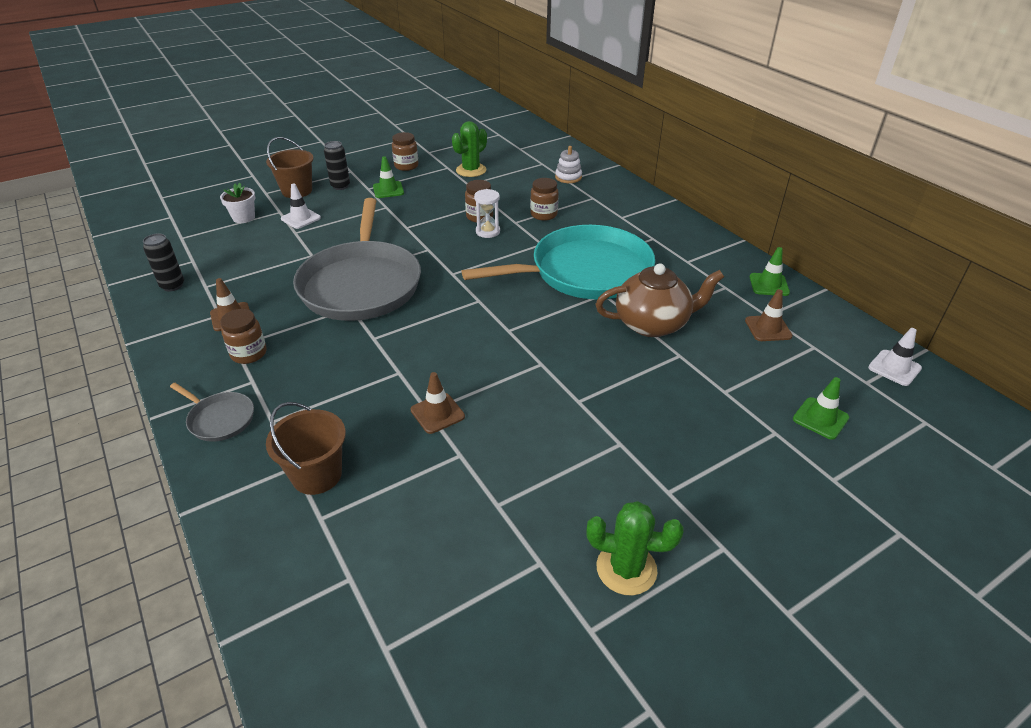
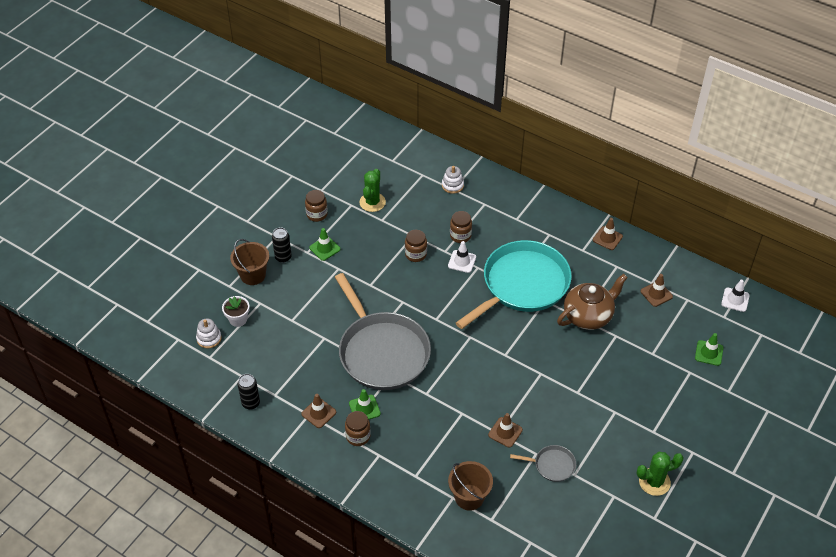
camera: 25 degrees left, 10 degrees up
grey pan [170,383,254,442] -> grey pan moved to [510,445,576,482]
white traffic cone [281,183,321,229] -> white traffic cone moved to [448,241,476,273]
white hourglass [474,189,500,238] -> none
green traffic cone [750,247,790,296] -> green traffic cone moved to [349,389,381,420]
none -> white stacking toy [196,318,221,349]
none -> brown traffic cone [593,218,623,250]

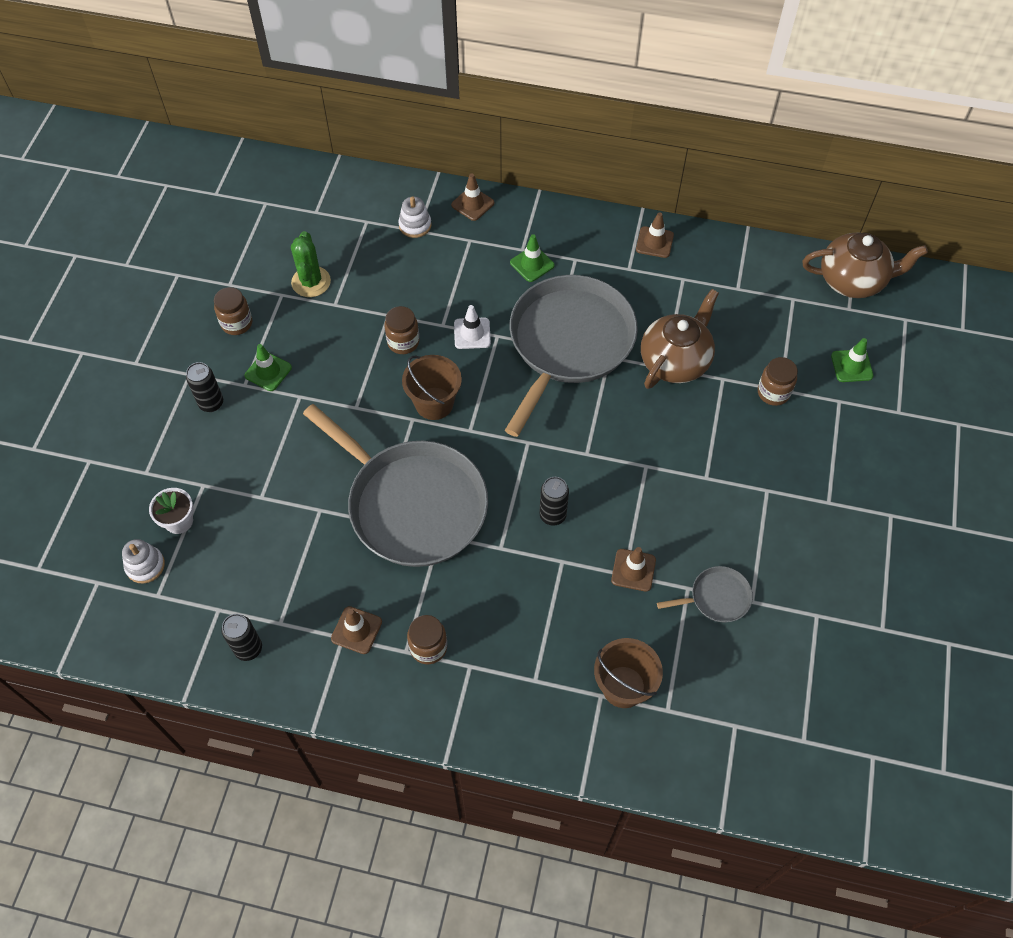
camera: 20 degrees left, 10 degrees up
brown bucket [230,239,269,285] -> brown bucket moved to [402,355,462,420]
green traffic cone [349,389,381,420] -> green traffic cone moved to [510,234,555,282]
brown jar [450,211,472,243] -> brown jar moved to [758,357,798,406]
turquoise pan [456,240,572,329] -> grey pan [505,275,638,437]
green cactus [636,452,683,496] -> none
brown traffic cone [641,274,673,307] -> brown traffic cone moved to [451,174,494,221]
white traffic cone [721,280,750,312] -> brown teapot [802,233,928,298]
none -> black can [539,477,569,526]

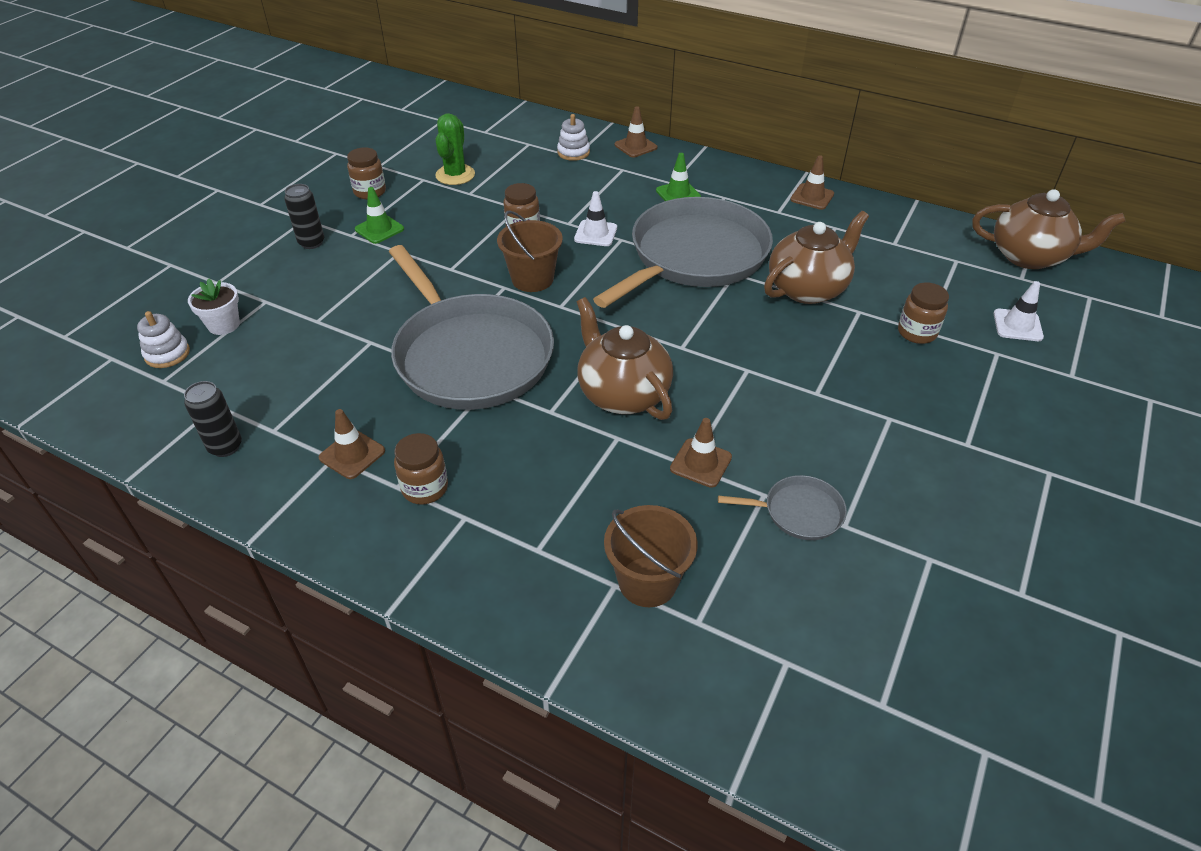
camera: 15 degrees right, 15 degrees down
black can [539,477,569,526] -> brown teapot [577,297,673,420]
green traffic cone [831,338,874,382] -> white traffic cone [993,281,1044,341]

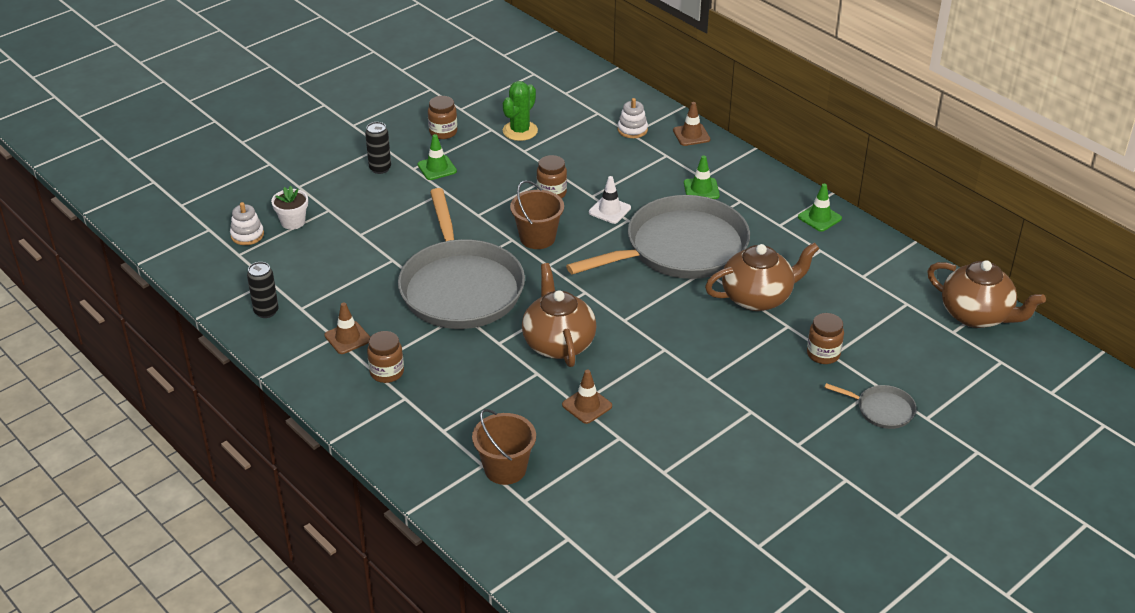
camera: 20 degrees right, 5 degrees down
grey pan [718,475,847,540] -> grey pan moved to [824,383,917,429]
brown traffic cone [790,155,834,210] -> green traffic cone [798,184,842,232]
white traffic cone [993,281,1044,341] -> none

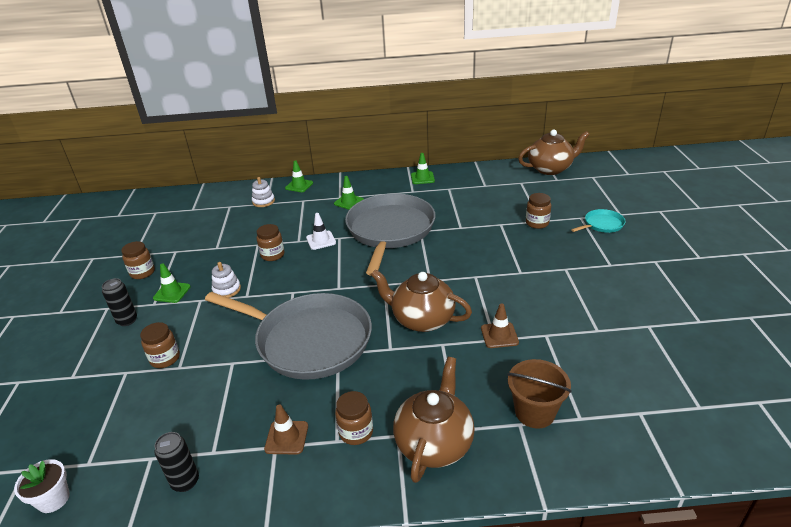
camera: 50 degrees left, 5 degrees down
white stacking toy [230,202,264,245] -> white stacking toy moved to [212,262,241,298]
white flower pot [271,186,308,230] -> white flower pot moved to [14,459,70,513]
green cactus [503,81,538,141] -> none
brown bucket [510,180,564,249] -> none
brown traffic cone [673,102,710,146] -> green traffic cone [285,161,313,192]
brown teapot [705,242,820,311] -> brown teapot moved to [393,357,475,483]
grey pan [824,383,917,429] -> turquoise pan [571,209,625,233]
none -> brown jar [140,322,180,368]

